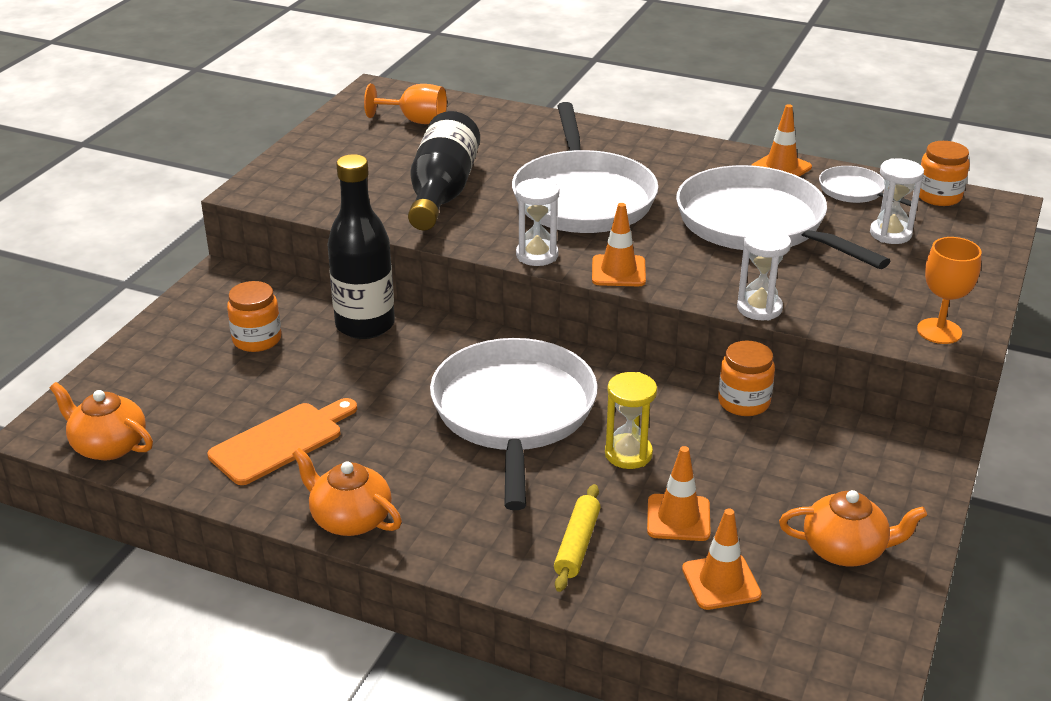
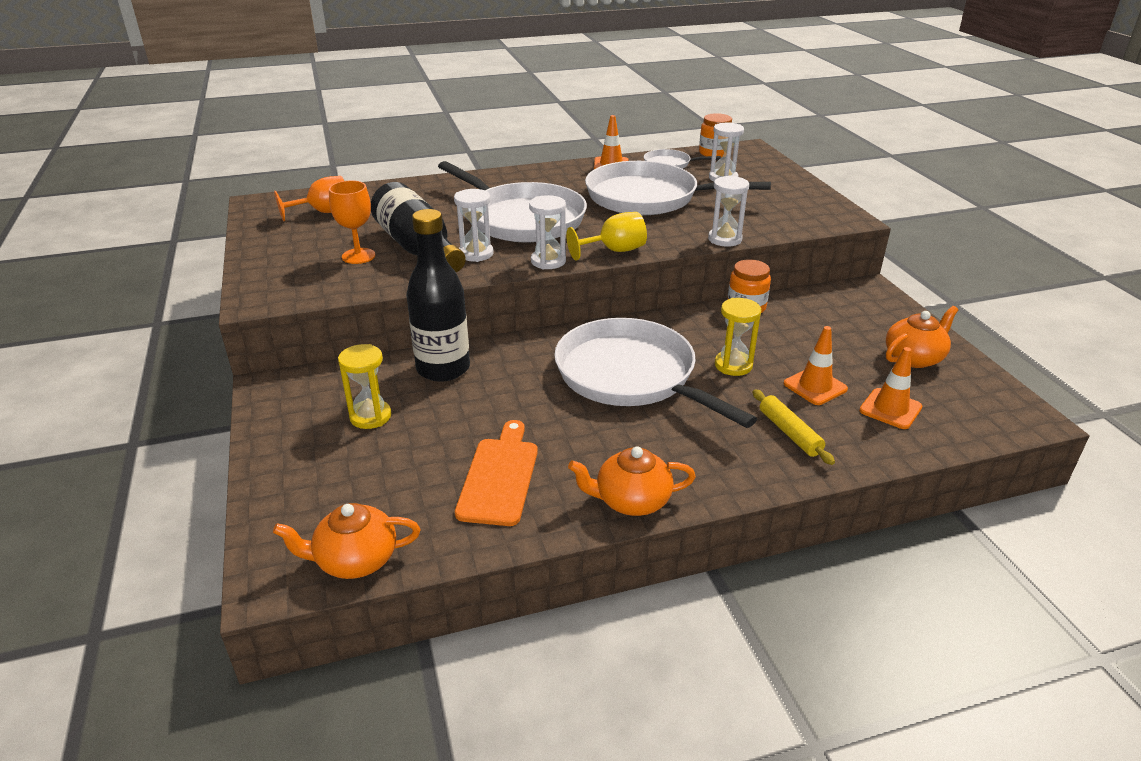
camera: 40 degrees left, 0 degrees up
orange jar [227,281,281,352] -> yellow hourglass [338,344,391,429]
orange traffic cone [592,203,646,286] -> yellow goblet [566,212,647,260]
orange goblet [917,237,982,344] -> orange goblet moved to [329,180,375,264]
none -> white hourglass [454,189,494,262]

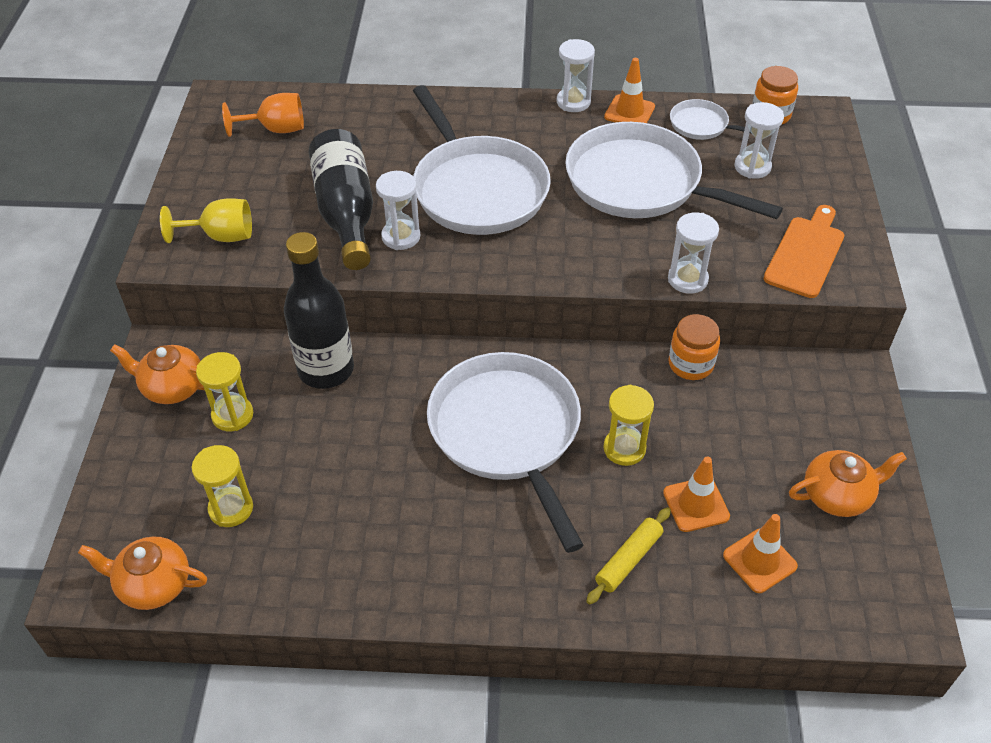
camera: 20 degrees right, 15 degrees up
orange goblet [329,180,375,264] -> none
orange cutting board [455,420,538,526] -> orange cutting board moved to [764,205,844,298]
white hourglass [529,195,566,269] -> white hourglass moved to [557,39,595,112]
yellow goblet [566,212,647,260] -> yellow goblet moved to [160,198,252,243]
orange teapot [568,446,696,516] -> orange teapot moved to [110,344,204,404]
yellow rolling pin [753,389,835,465] -> yellow rolling pin turned 45 degrees clockwise [586,507,671,604]
none -> yellow hourglass [192,445,253,527]

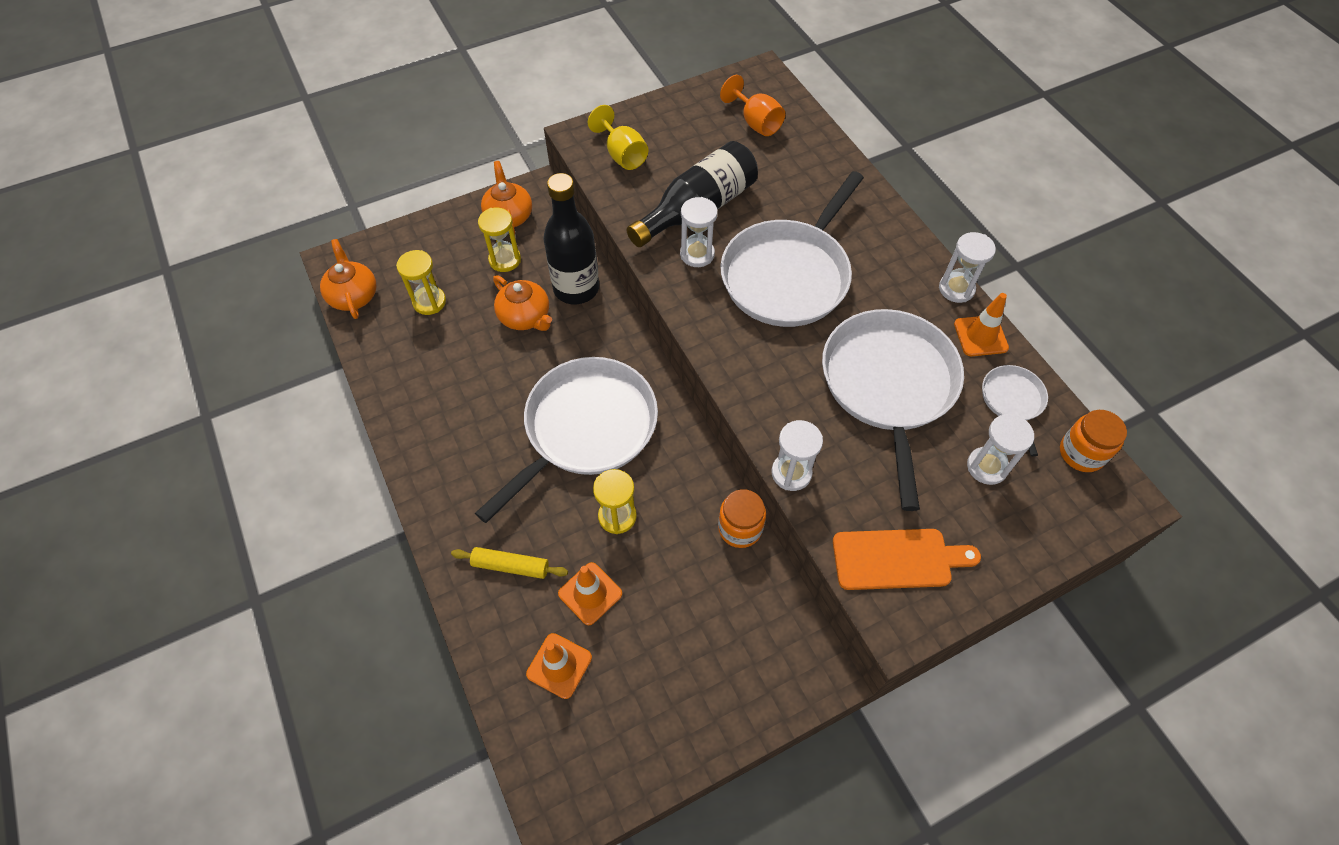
camera: 60 degrees right, 10 degrees up
orange teapot [789,450,907,517] -> orange teapot moved to [493,275,552,331]

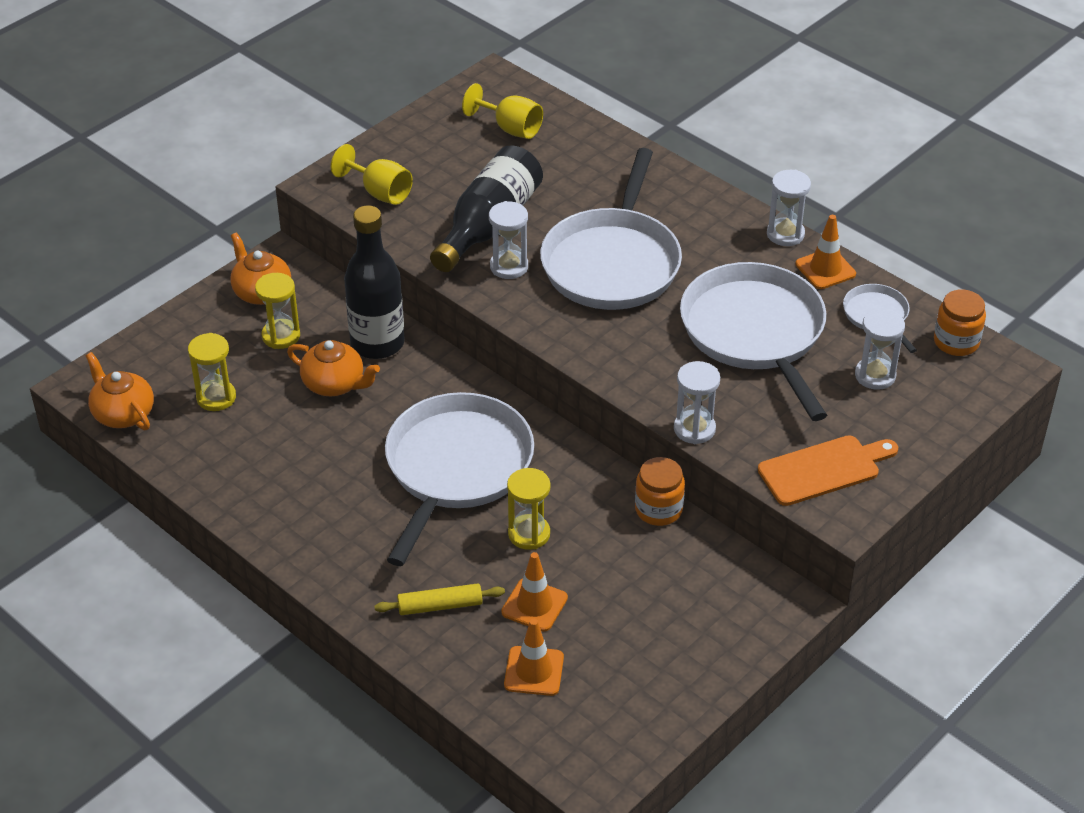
camera: 20 degrees left, 15 degrees down
orange goblet [720,75,785,136] -> yellow goblet [462,83,543,139]

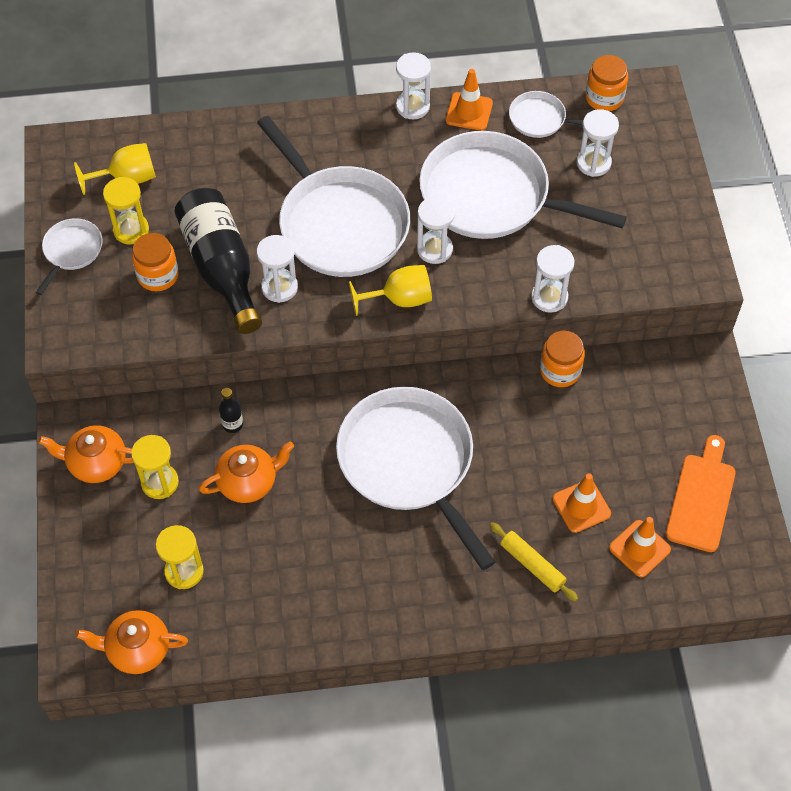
camera: 50 degrees left, 15 degrees up
yellow goblet [331,144,413,205] -> yellow goblet moved to [349,265,432,316]
black bottle [344,205,405,359] -> black bottle [219,388,243,433], size x0.41
yellow rolling pin [374,583,505,615] -> yellow rolling pin turned 75 degrees counterclockwise [490,522,578,602]
yellow hourglass [507,468,550,550] -> yellow hourglass moved to [103,177,149,244]
orange cutting board [758,435,898,506] -> orange cutting board moved to [666,435,736,552]
none -> white pan [36,218,103,295]
none -> orange jar [132,233,179,292]
none -> white hourglass [417,196,455,264]

